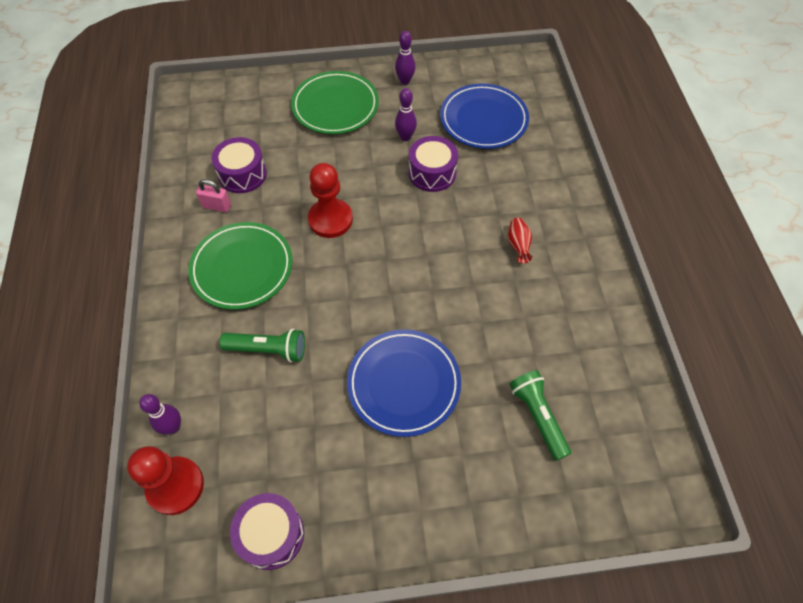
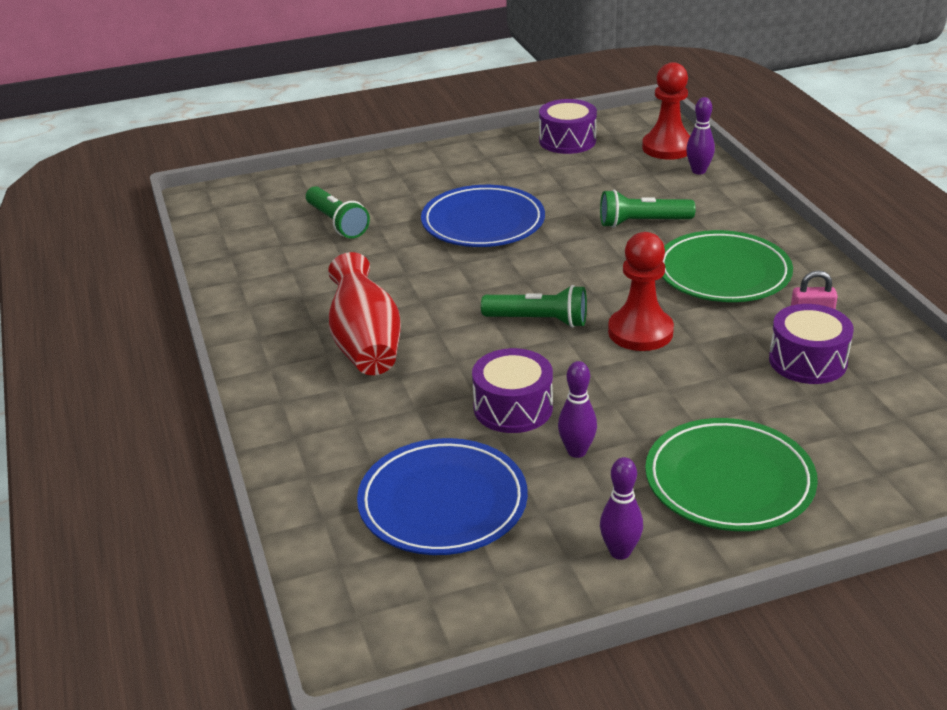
camera: 170 degrees right, 25 degrees down
red vase [508,218,532,263] -> red vase [328,252,401,375], size x2.08
none -> green flashlight [481,285,587,328]

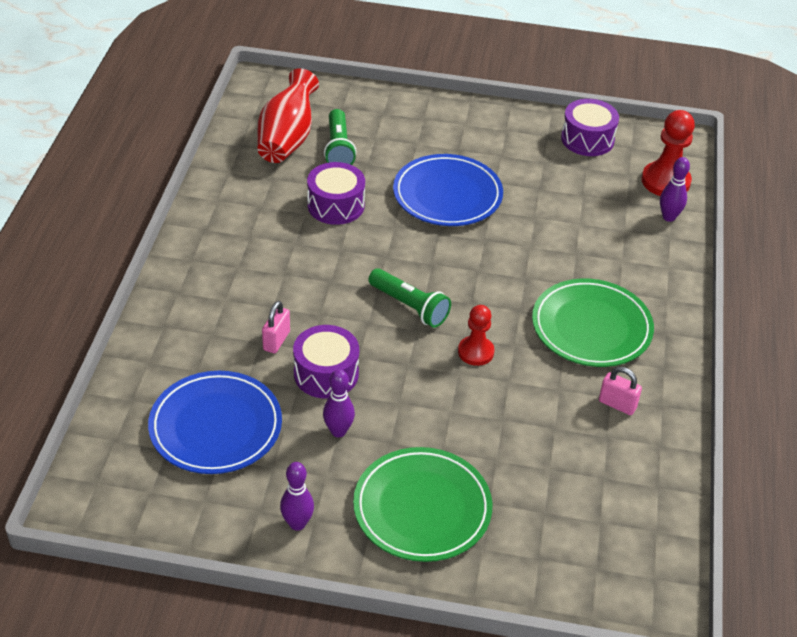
camera: 25 degrees right, 10 degrees up
red vase [328,252,401,375] -> red vase moved to [257,68,319,163]
green flashlight [600,190,696,228] -> none
red pawn [608,232,674,351] -> red pawn [458,305,495,366], size x0.64
purple drum [769,304,854,384] -> purple drum moved to [307,162,365,225]
none -> pink padlock [262,301,290,353]

